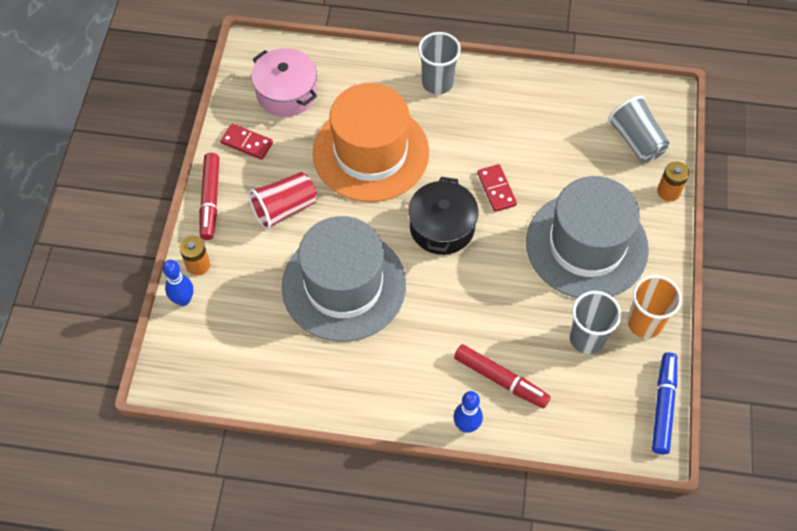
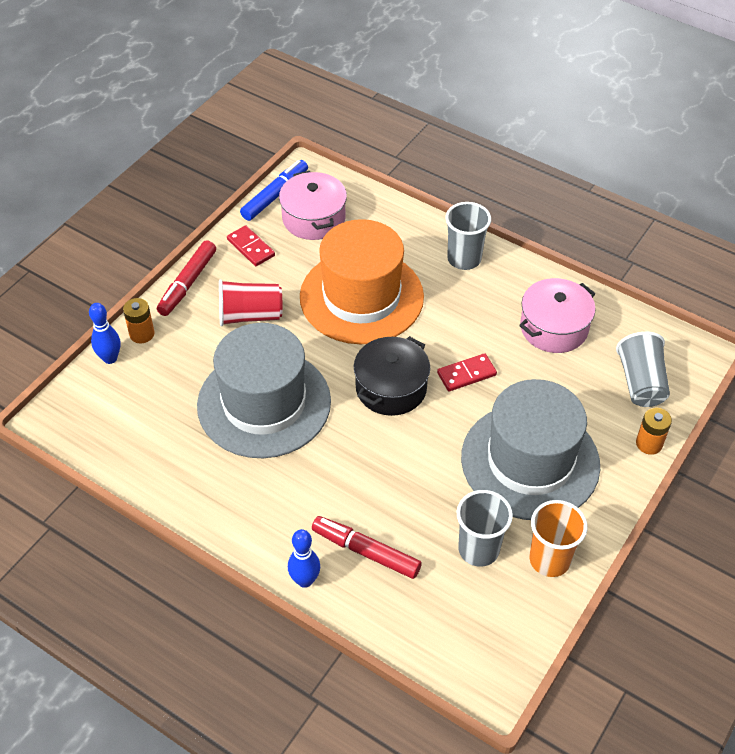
camera: 25 degrees right, 10 degrees down
red marker [454,344,551,408] -> red marker turned 150 degrees clockwise [312,516,422,579]
red domino [477,164,517,212] -> red domino turned 60 degrees clockwise [437,353,497,391]
blue marker [652,352,677,454] -> blue marker moved to [240,160,308,221]
none -> pink pot [519,278,596,353]

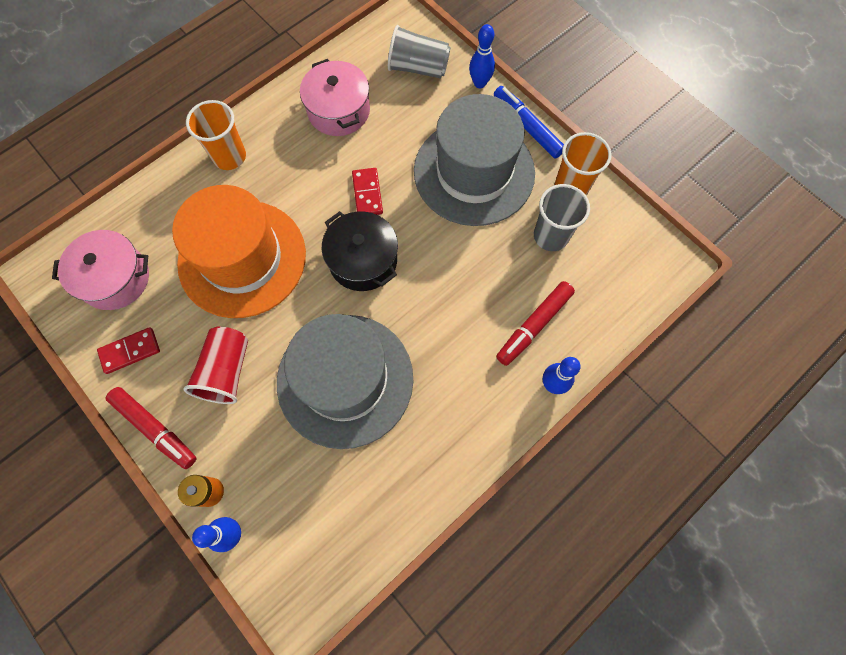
camera: 75 degrees left, 20 degrees up
blue marker [240,160,308,221] -> blue marker moved to [494,86,564,159]
grey cup [445,202,491,270] -> orange cup [186,100,246,170]
orange battery [636,408,672,455] -> blue bowling pin [469,24,495,88]

